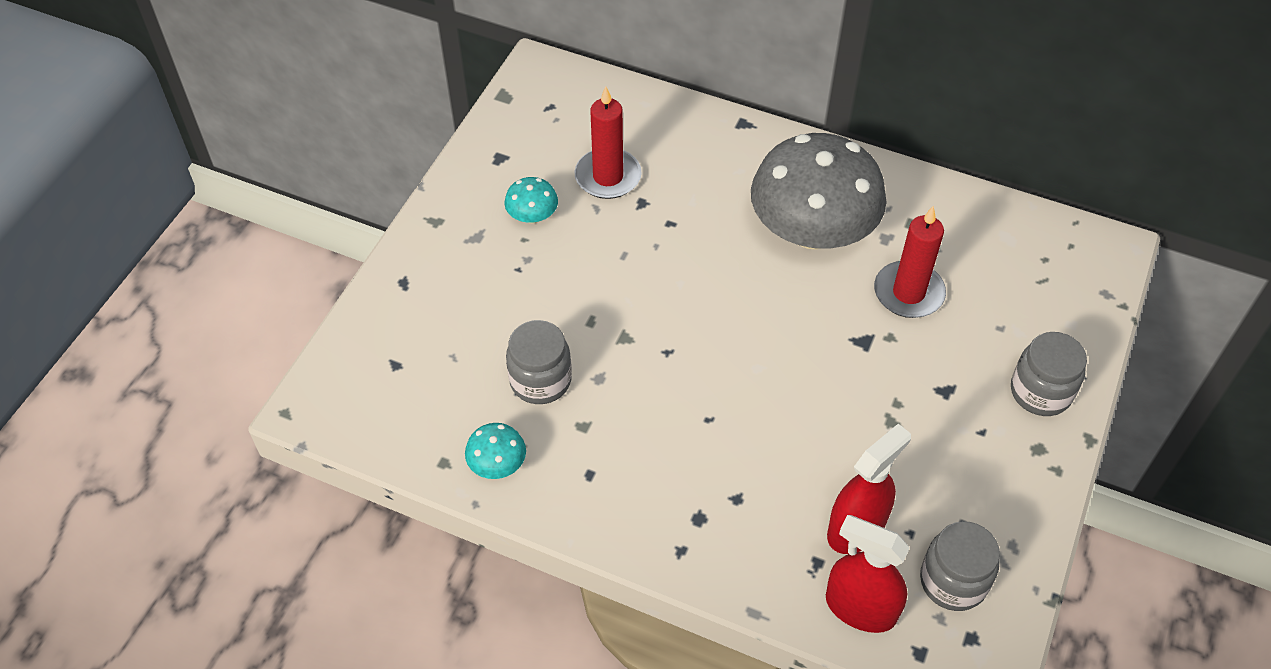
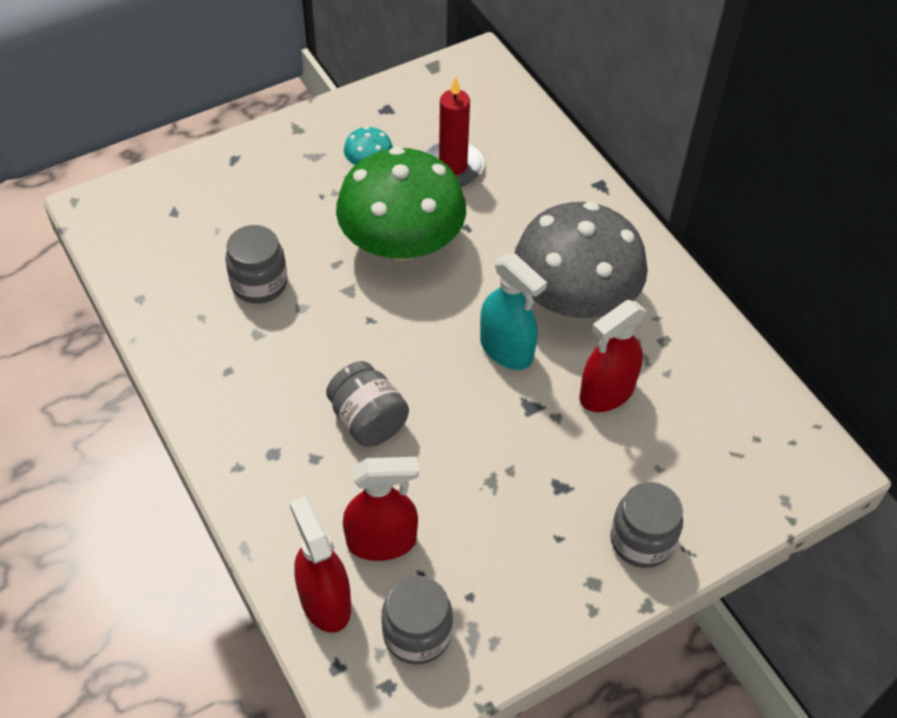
camera: 35 degrees right, 0 degrees up
turquoise mushroom [465,423,526,479] -> none
red candle [874,206,946,318] -> red spray bottle [579,300,647,412]
none -> grey jar [326,361,409,446]
none -> green mushroom [336,147,466,261]
none -> turquoise spray bottle [480,253,547,370]

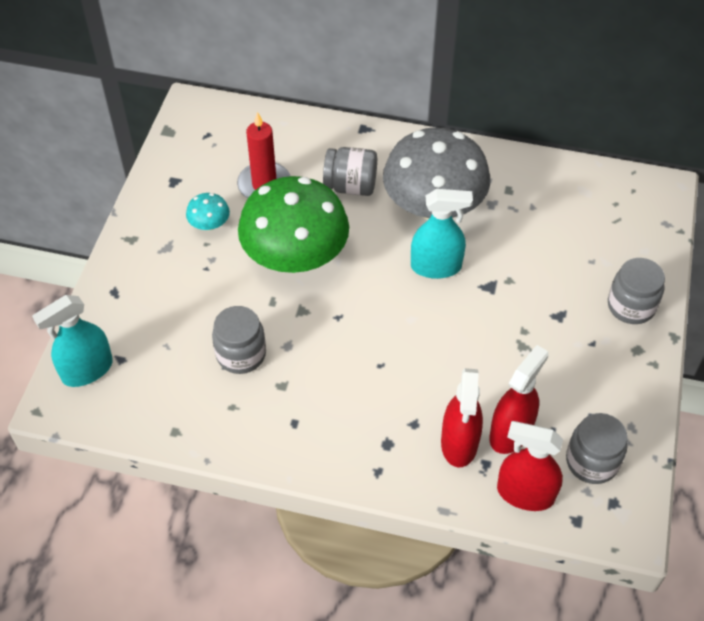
camera: 45 degrees left, 0 degrees up
grey jar [326,361,409,446] -> grey jar moved to [323,147,377,196]
red spray bottle [579,300,647,412] -> red spray bottle moved to [441,368,483,467]
none -> turquoise spray bottle [32,295,113,387]

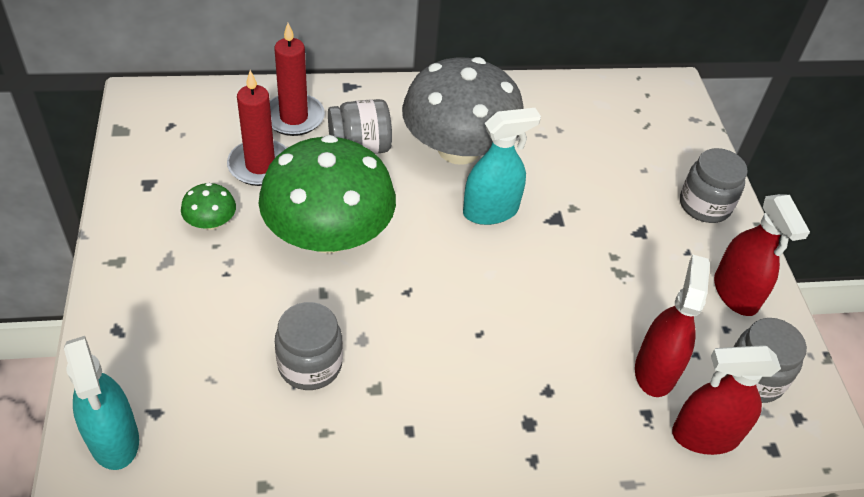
camera: 25 degrees left, 5 degrees down
turquoise spray bottle [32,295,113,387] -> turquoise spray bottle turned 60 degrees counterclockwise [64,336,139,470]
turquoise mushroom [186,193,230,230] -> green mushroom [181,183,236,230]
red spray bottle [441,368,483,467] -> red spray bottle moved to [714,194,810,316]
none -> red candle [270,23,325,136]

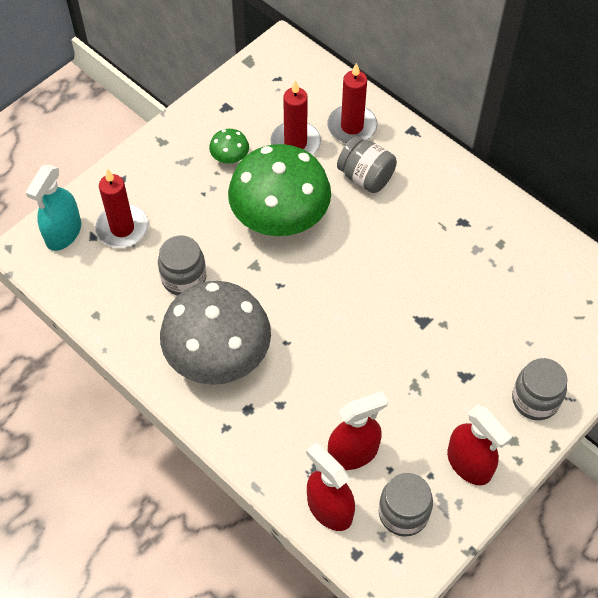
camera: 55 degrees right, 10 degrees up
grey mushroom [402,57,524,165] -> grey mushroom moved to [160,281,271,385]
turquoise spray bottle [463,108,541,225] -> none
red spray bottle [714,194,810,316] -> red spray bottle turned 75 degrees counterclockwise [447,405,512,485]
none -> red candle [95,169,148,248]

